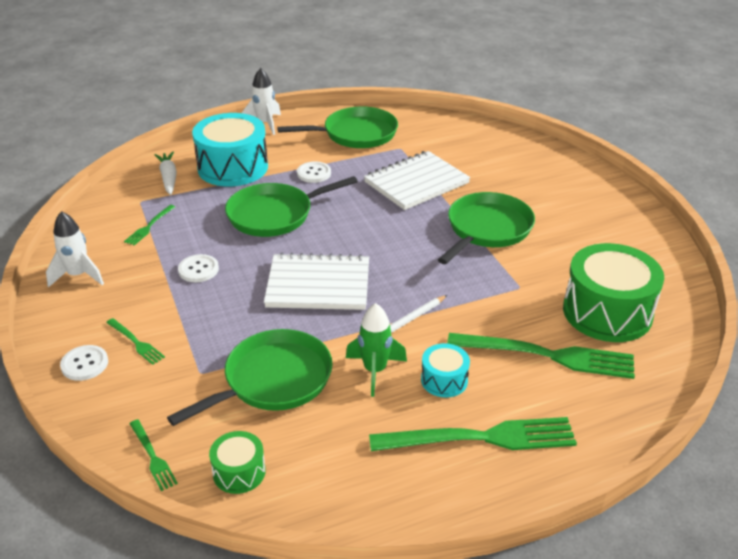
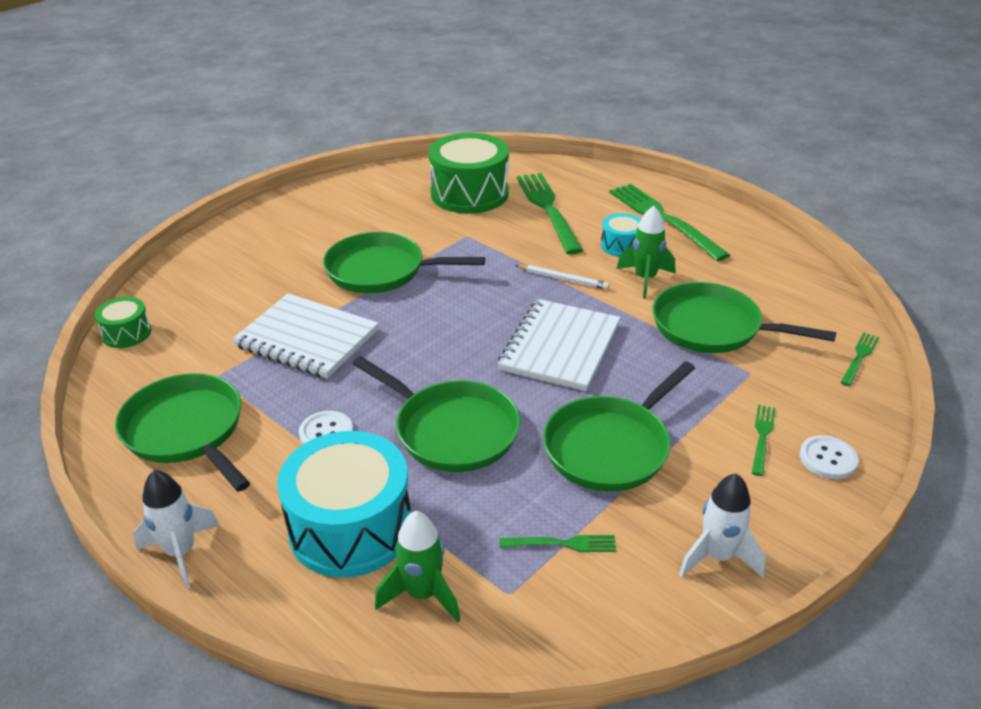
camera: 115 degrees left, 0 degrees up
white carrot [154,152,177,195] -> green rocket [375,511,461,623]
white button [178,254,219,282] -> green pan [543,362,695,492]
green drum [209,431,266,494] -> green drum moved to [95,297,151,348]
white notebook [264,253,369,310] -> white notebook turned 45 degrees clockwise [498,299,620,391]

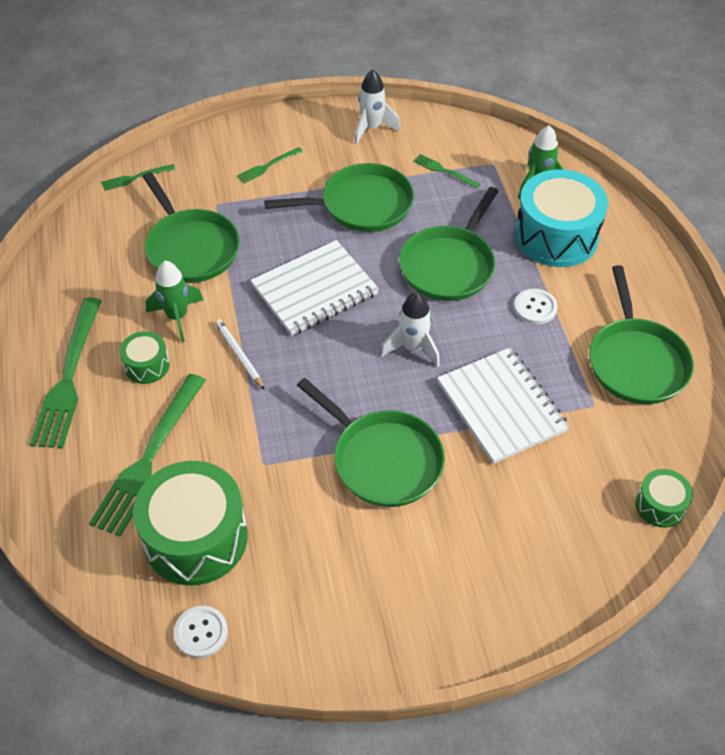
camera: 145 degrees left, 15 degrees up
white rocket [133,470,220,589] -> white rocket moved to [381,292,440,367]
green pan [352,356,520,472] -> green pan turned 135 degrees counterclockwise [399,187,499,301]
turquoise drum [601,213,641,257] -> green drum [120,331,170,384]
white button [800,435,858,479] -> white button moved to [174,606,228,658]

